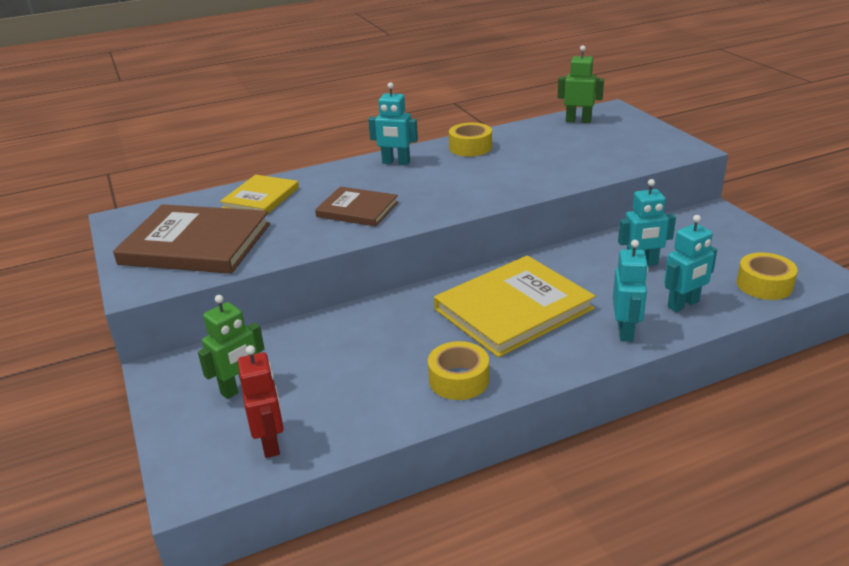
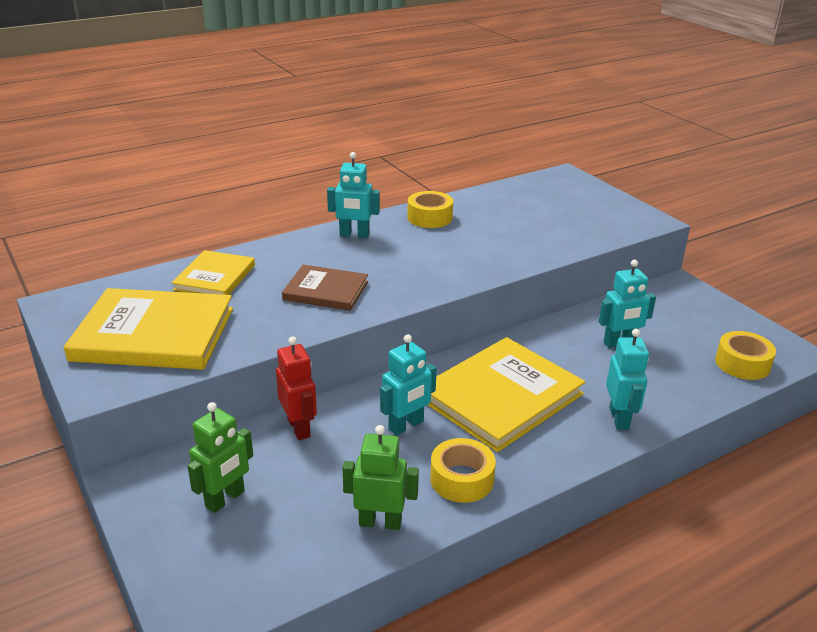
camera: 10 degrees left, 0 degrees up
brown book [113,204,270,274] -> yellow book [64,288,233,370]
red robot [238,345,284,458] -> red robot moved to [276,336,317,440]
green robot [558,45,604,123] -> green robot moved to [343,425,419,530]
turquoise robot [664,215,717,312] -> turquoise robot moved to [380,334,437,436]

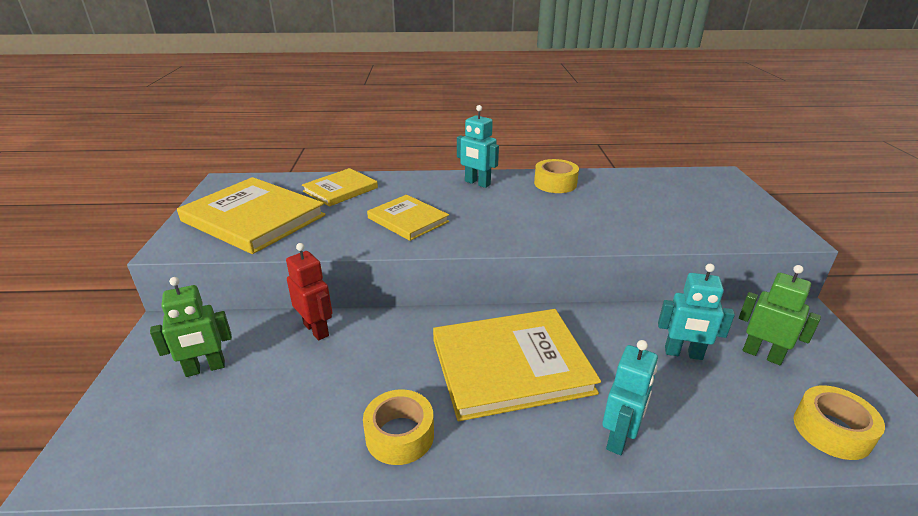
camera: 30 degrees right, 0 degrees up
red robot [276,336,317,440] -> red robot turned 45 degrees counterclockwise [286,243,332,341]
brown book [282,265,368,311] -> yellow book [367,195,449,241]
green robot [343,425,419,530] -> green robot moved to [739,265,821,365]
turquoise robot [380,334,437,436] -> none

